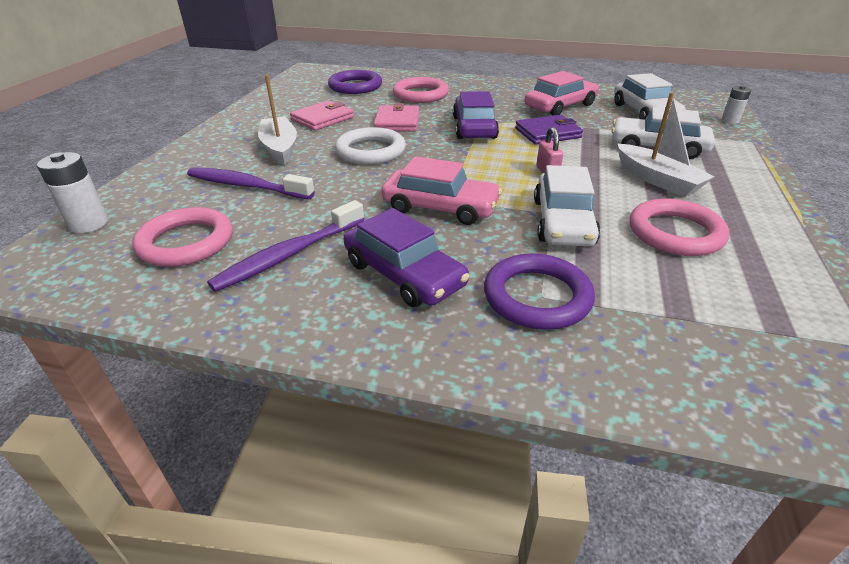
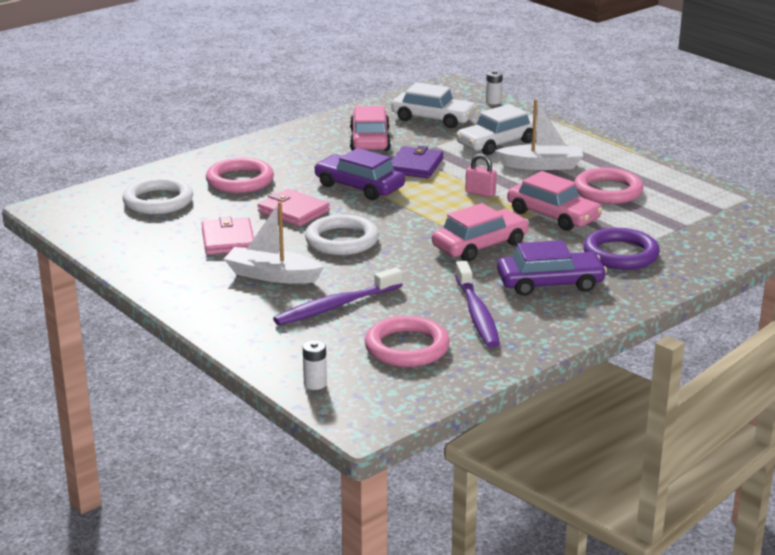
camera: 55 degrees left, 10 degrees down
white battery [37,152,108,233] -> white battery [303,340,327,390], size x0.64
purple ring [328,70,382,94] -> white ring [122,177,193,214]
white car [534,165,600,247] -> pink car [507,171,603,231]

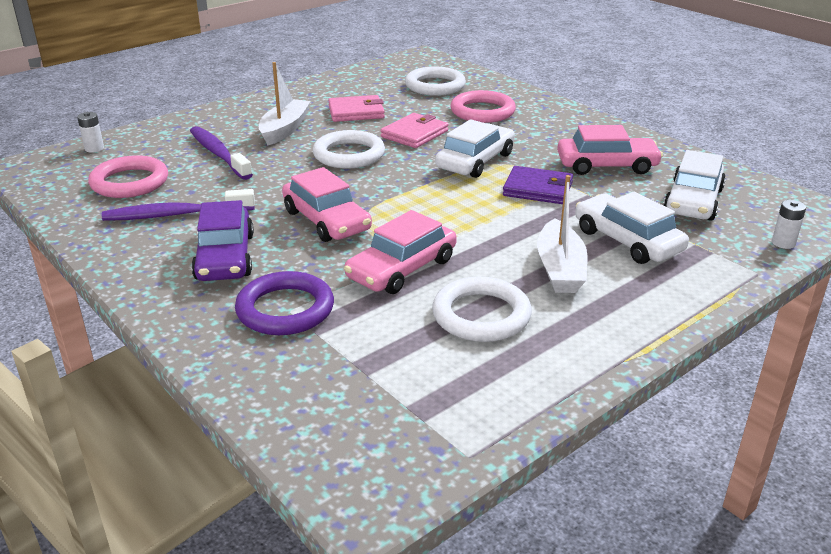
camera: 90 degrees right, 5 degrees up
purple car [314,148,405,200] -> white car [435,119,515,178]
pink padlock [465,154,497,197] -> none
pink ring [574,168,643,204] -> white ring [432,277,532,342]

